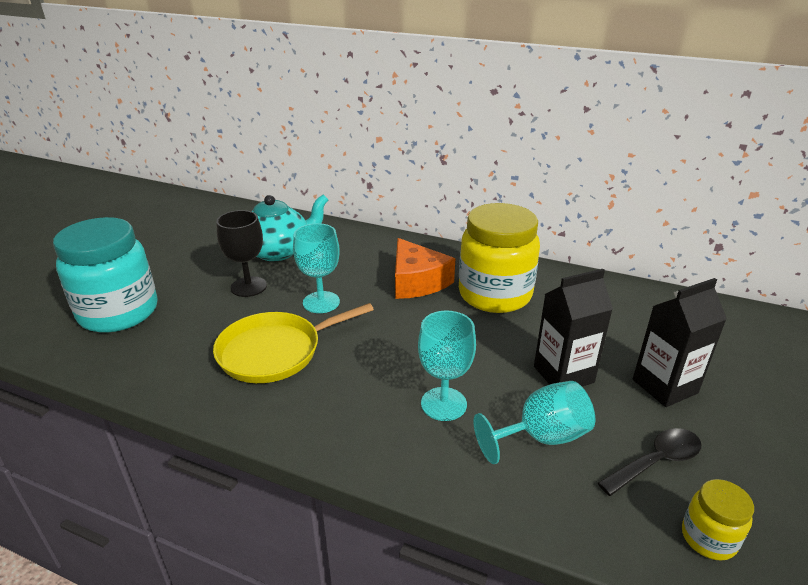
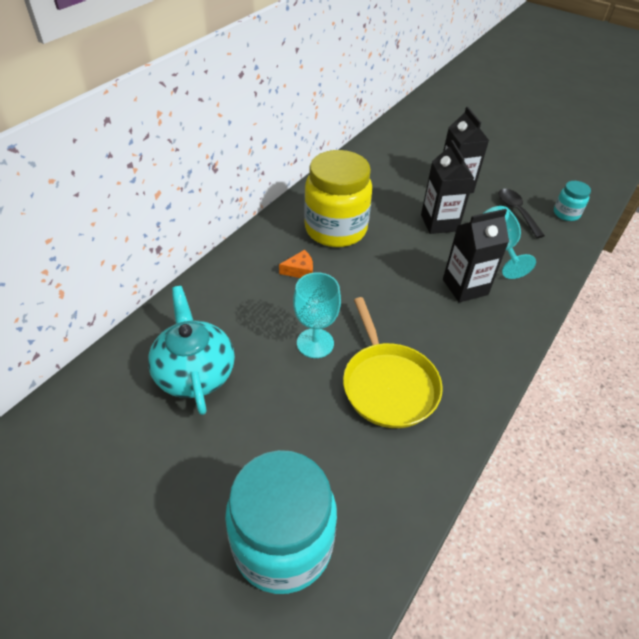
camera: 80 degrees left, 15 degrees up
black goblet [216,210,267,297] -> none
orange cheese [395,238,456,299] -> orange cheese [279,250,313,278], size x0.50
turquoise goblet [418,310,476,421] -> black carton [443,209,509,302]
yellow jar [682,479,754,561] -> turquoise jar [554,181,591,221]

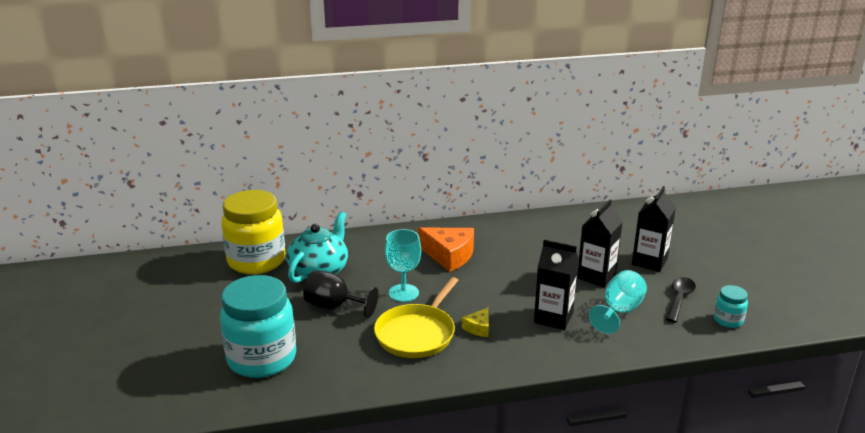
camera: 45 degrees right, 20 degrees down
orange cheese [279,250,313,278] -> orange cheese [418,227,474,272], size x2.00
yellow jar [304,150,372,247] -> yellow jar moved to [221,190,286,274]
none -> black goblet [303,270,378,318]
none -> yellow cheese [462,308,489,337]

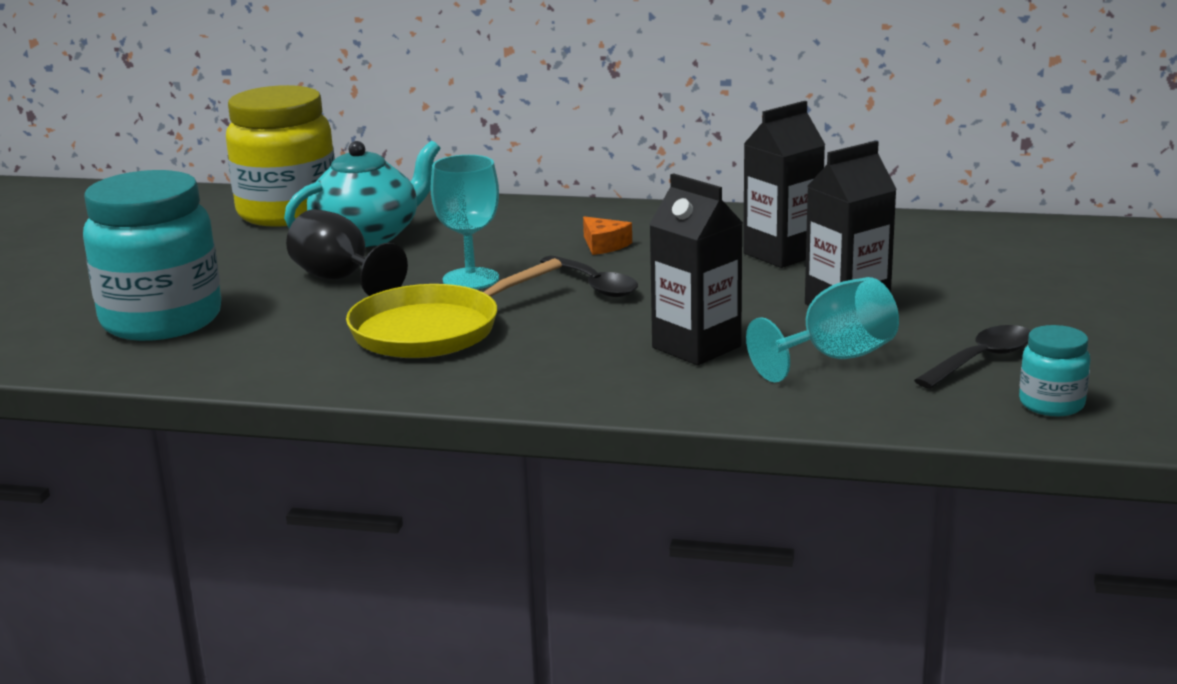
camera: 25 degrees right, 5 degrees down
orange cheese [418,227,474,272] -> orange cheese [583,216,632,255], size x0.50
yellow cheese [462,308,489,337] -> none
black carton [632,186,676,272] -> black carton moved to [743,101,825,268]
none -> black spoon [540,256,638,297]

